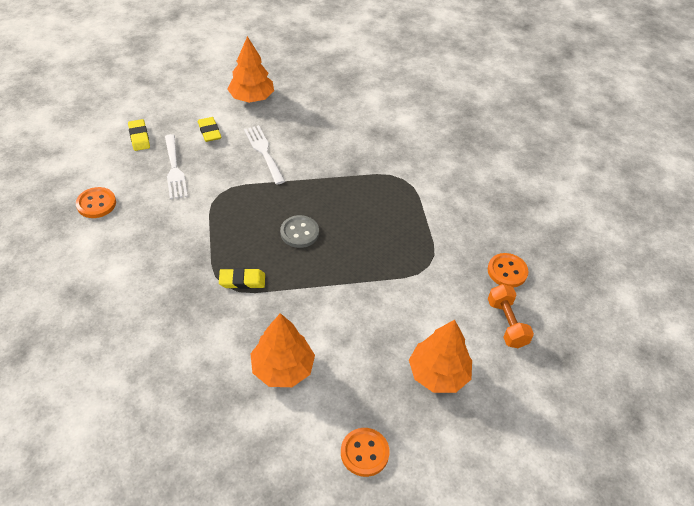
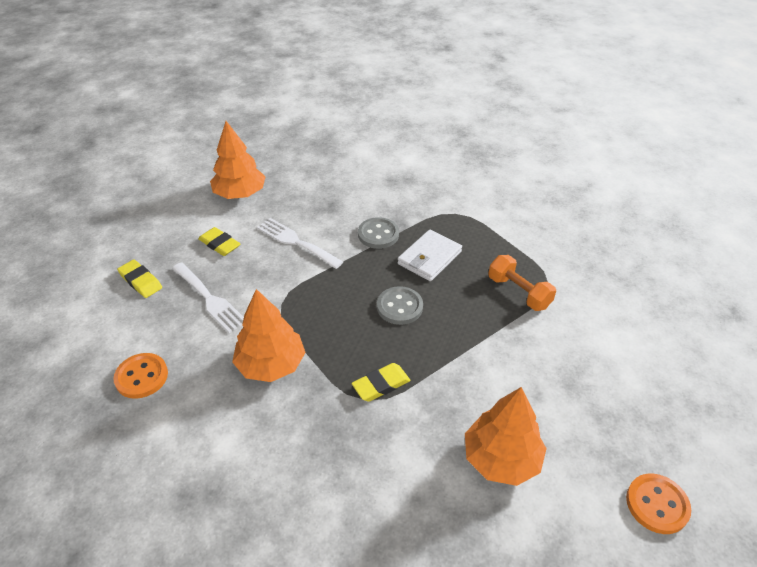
camera: 25 degrees left, 5 degrees down
orange tree [409,320,472,393] -> orange tree moved to [232,289,306,382]
orange button [488,253,529,287] -> none
orange dumbbell [488,284,534,348] -> orange dumbbell moved to [488,255,556,311]
none -> grey button [358,217,399,249]
none -> white wallet [398,230,462,281]

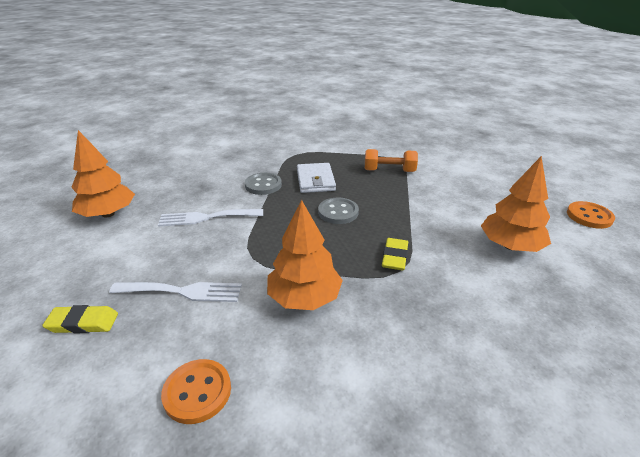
camera: 45 degrees left, 10 degrees down
yellow eraser [198,227,240,256] -> none

